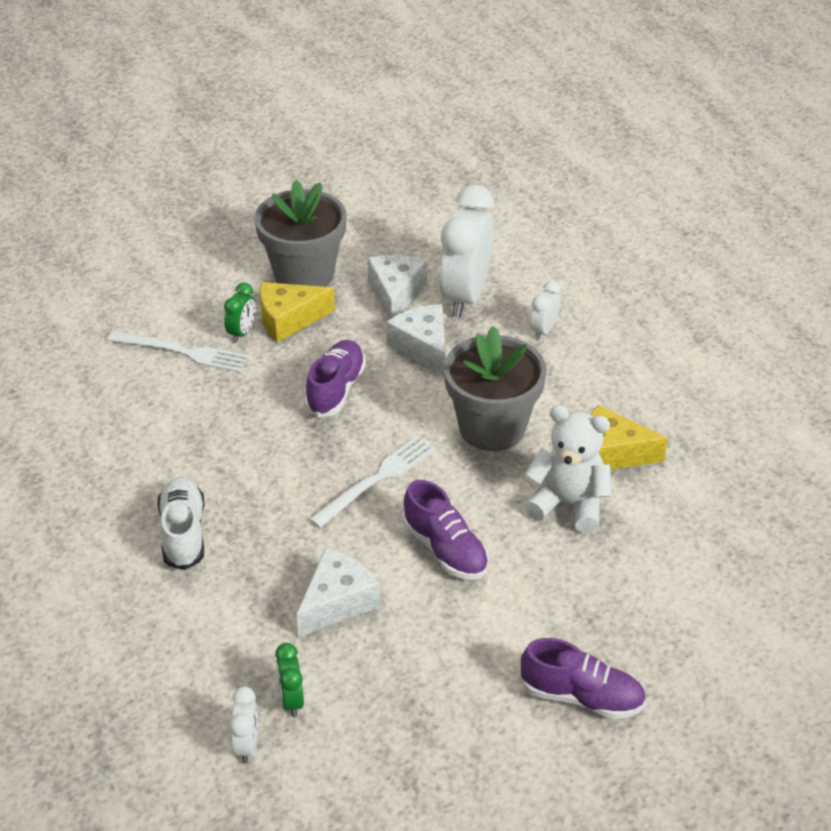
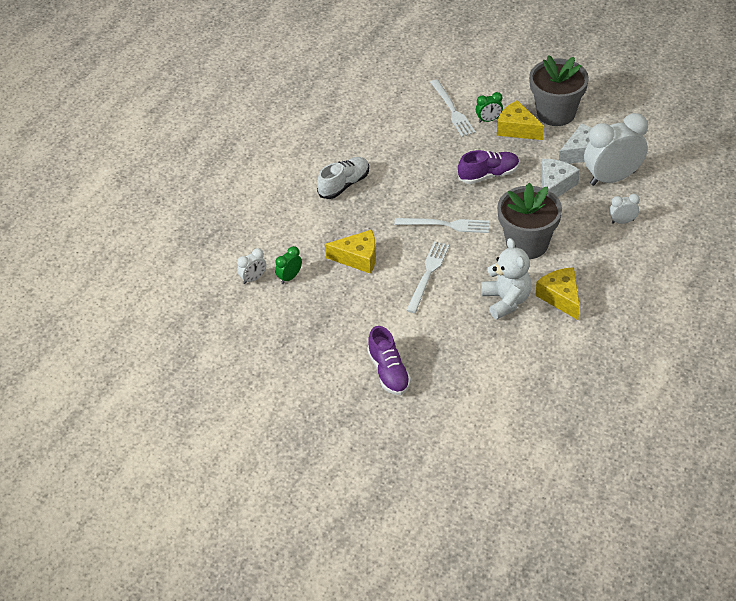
camera: 55 degrees right, 5 degrees up
white cheese [297,548,381,637] -> yellow cheese [325,230,376,274]
purple shoe [403,480,489,580] -> white fork [406,241,449,313]

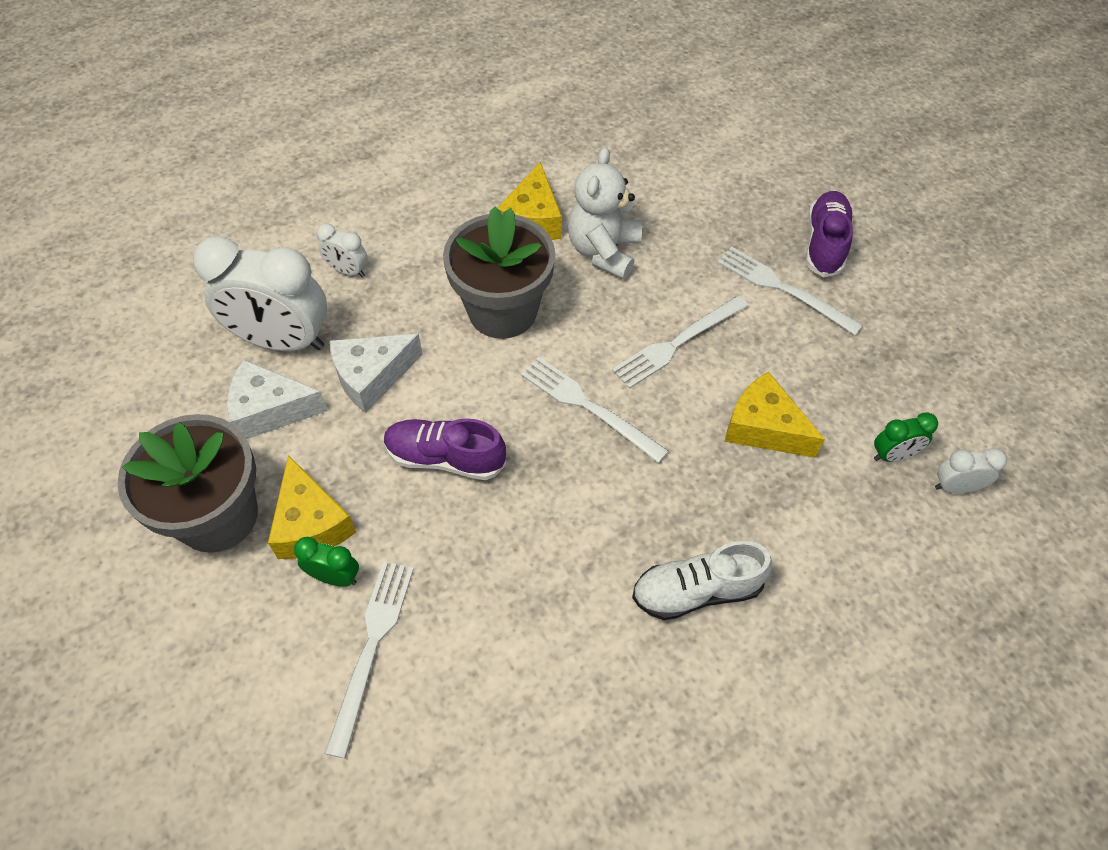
camera: 150 degrees left, 10 degrees up
none -> white fork [717,247,863,335]

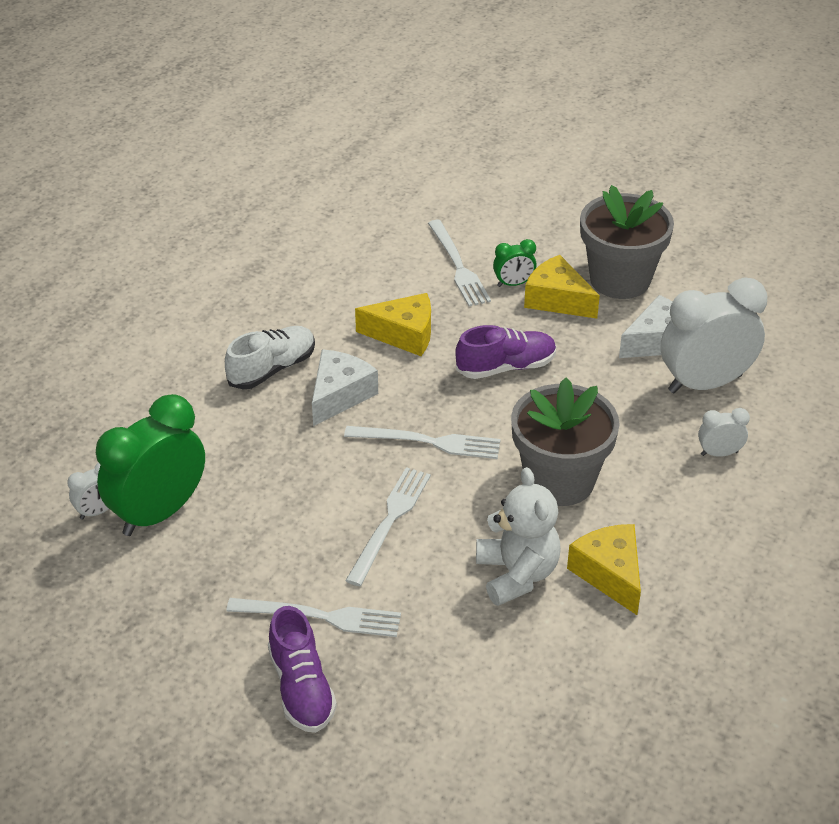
camera: 150 degrees right, 15 degrees down
white cheese [330,334,423,413] -> white cheese moved to [312,349,378,426]
yellow cheese [725,372,825,458] -> yellow cheese moved to [355,293,431,356]
green clock [874,413,938,462] -> green clock [96,394,205,536], size x2.21

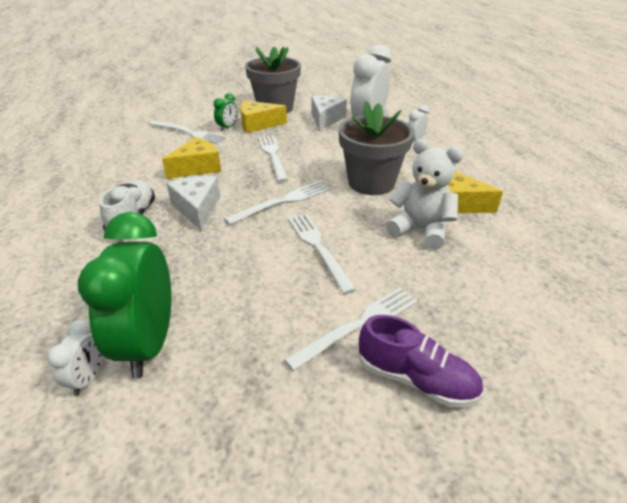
camera: 45 degrees left, 5 degrees down
purple shoe [455,325,557,379] -> white fork [258,136,288,182]

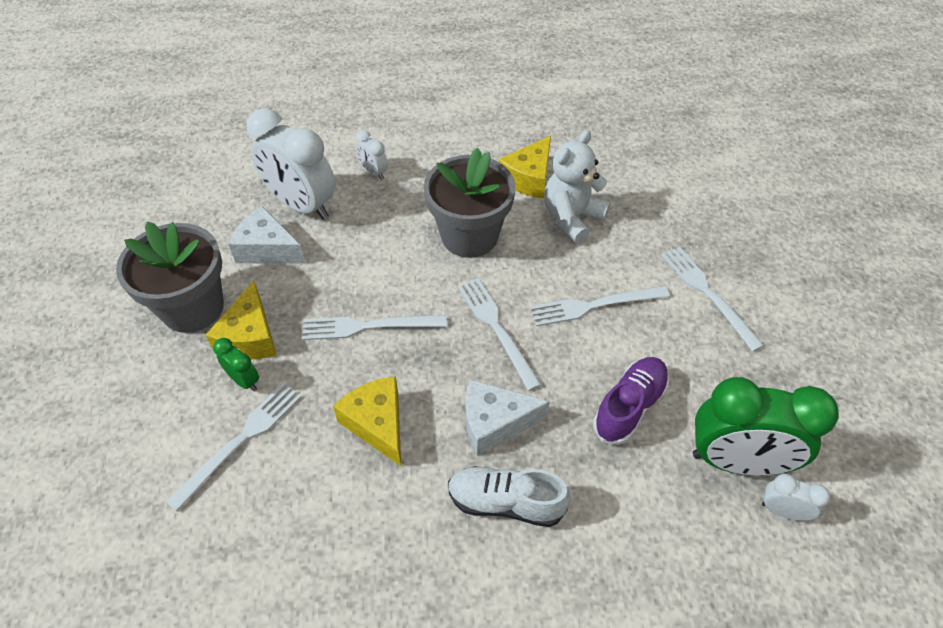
camera: 80 degrees left, 15 degrees up
purple shoe [359,315,484,407] -> purple shoe moved to [593,357,669,445]

